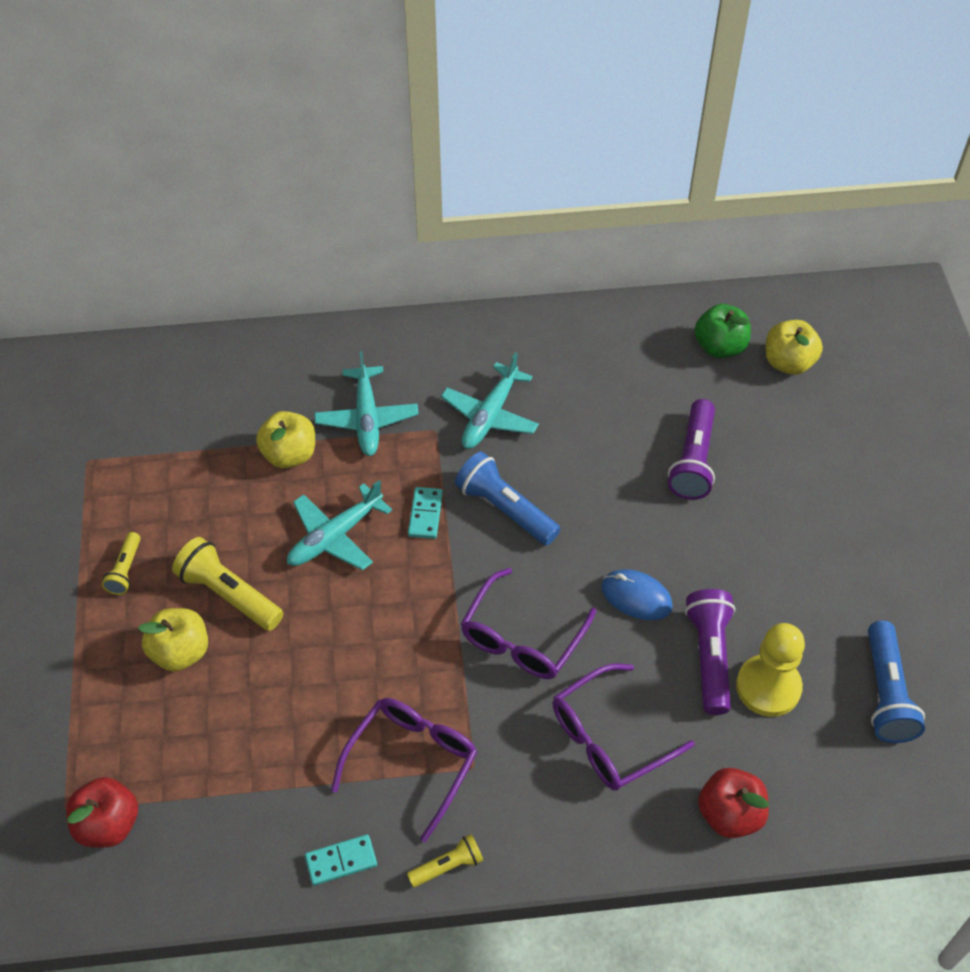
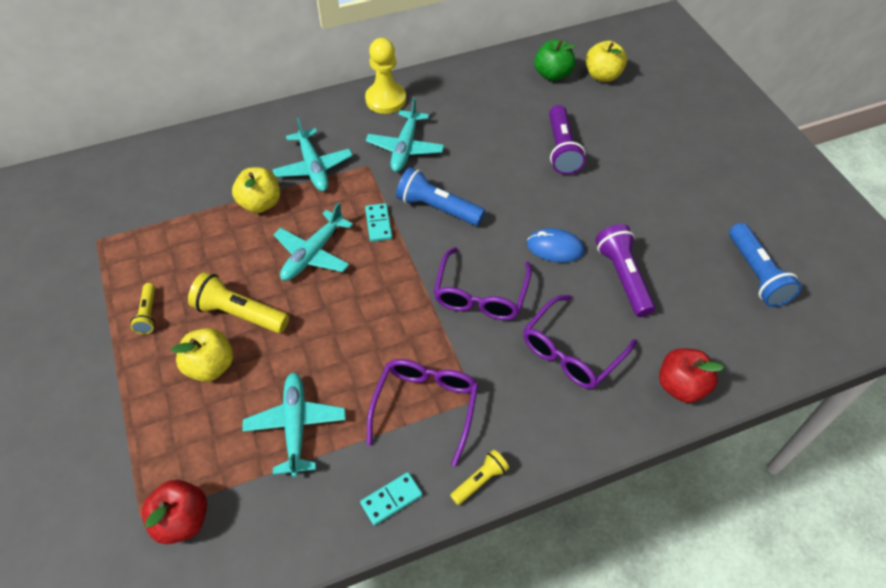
camera: 15 degrees left, 0 degrees up
yellow pawn [736,623,805,717] -> yellow pawn moved to [365,38,406,114]
none -> turquoise plane [242,372,346,477]

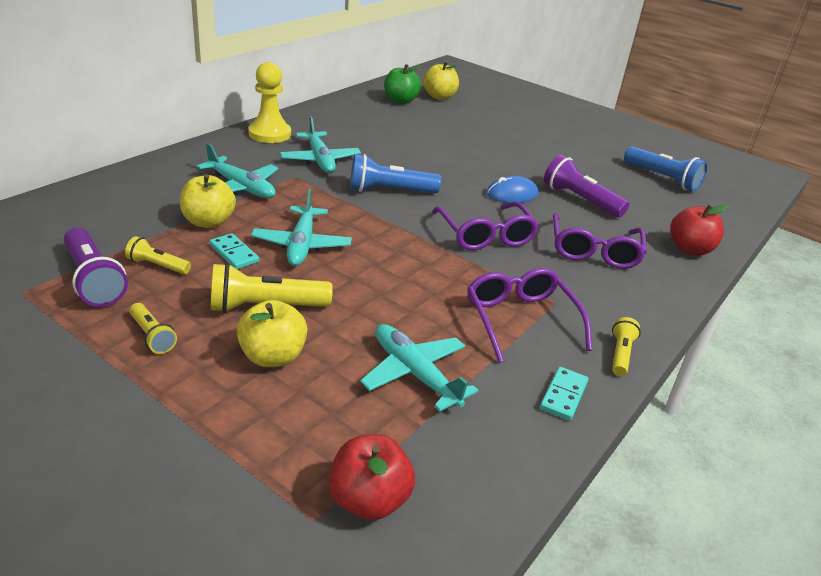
camera: 35 degrees left, 20 degrees down
turquoise domino [365,203,392,242] -> turquoise domino moved to [209,233,259,269]
purple flashlight [549,105,585,175] -> purple flashlight moved to [64,228,128,307]
none -> yellow flashlight [125,236,191,274]

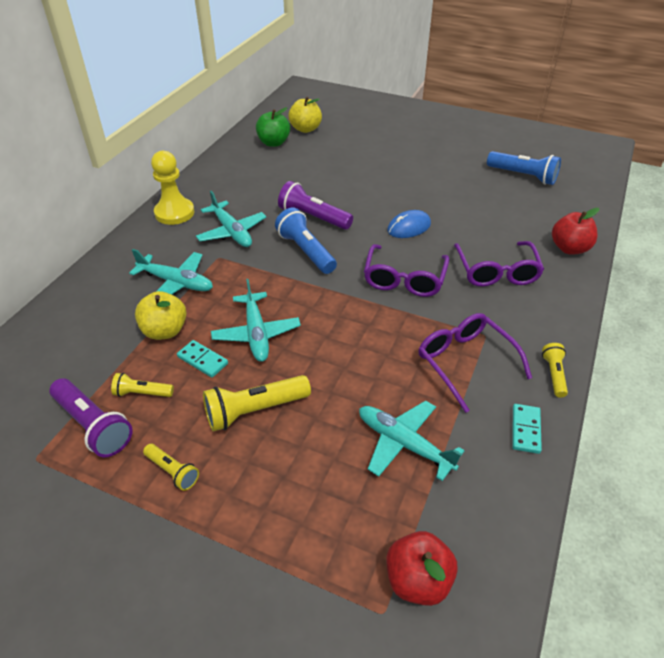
camera: 10 degrees left, 10 degrees up
yellow apple [237,300,308,367] -> none
blue flashlight [350,154,441,193] -> blue flashlight turned 75 degrees clockwise [275,208,337,274]
purple glasses [432,202,539,250] -> purple glasses turned 45 degrees clockwise [364,244,449,297]
purple flashlight [544,155,629,217] -> purple flashlight moved to [278,181,353,230]

